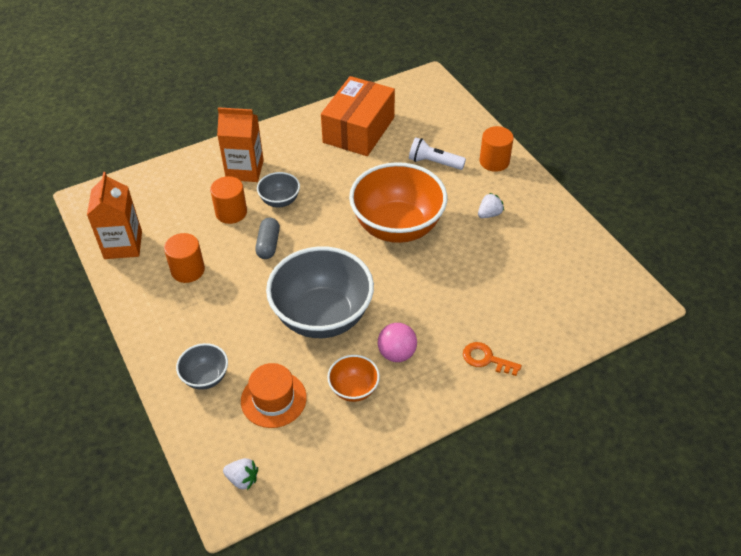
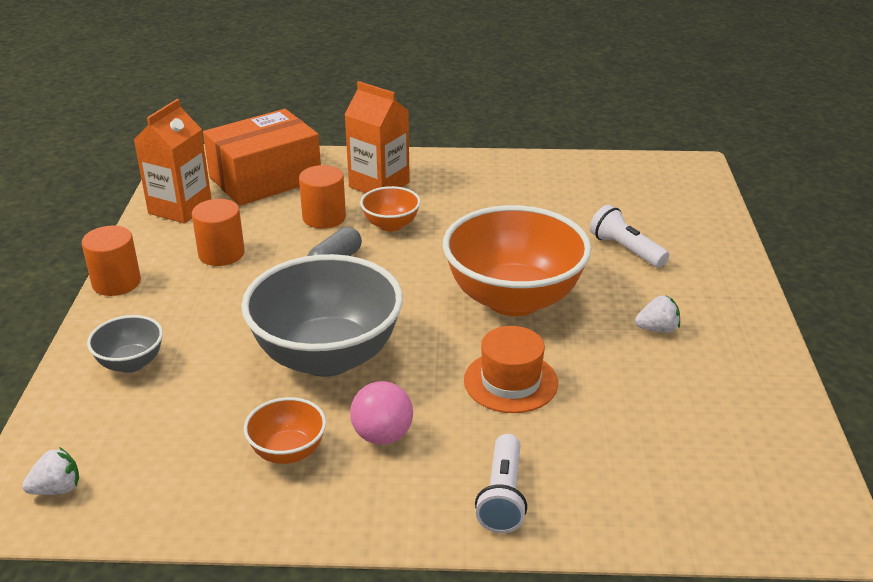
camera: 30 degrees right, 15 degrees down
white strawberry [223,458,258,490] -> white strawberry turned 75 degrees counterclockwise [22,447,79,495]
orange hat [241,363,307,428] -> orange hat moved to [464,326,558,413]
grey bowl [257,172,300,207] -> orange bowl [360,186,421,232]
orange box [321,76,395,156] -> orange box moved to [203,109,321,206]
orange key [463,342,522,376] -> white flashlight [475,434,527,533]
orange cylinder [480,126,514,172] -> orange cylinder moved to [82,226,141,296]

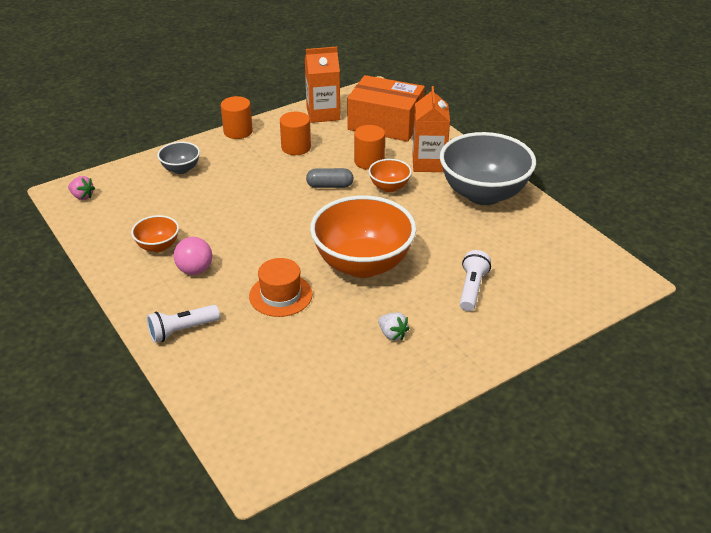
camera: 55 degrees right, 5 degrees up
white strawberry [22,447,79,495] -> pink strawberry [68,176,95,200]
grey bowl [241,254,403,377] -> grey bowl moved to [440,132,536,205]

